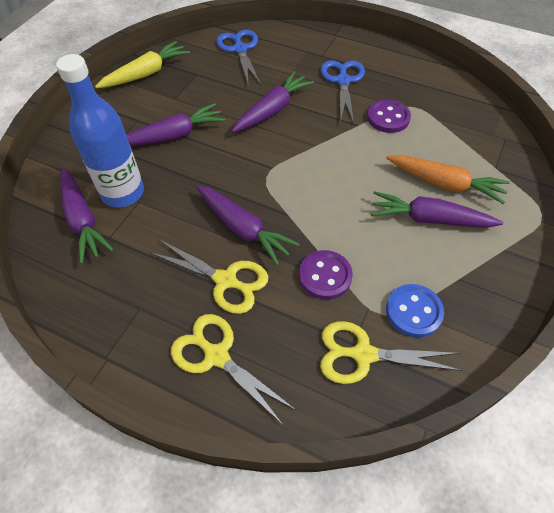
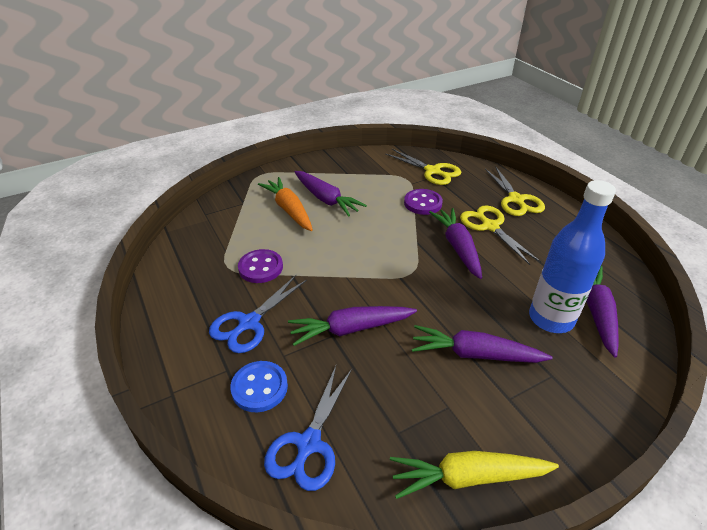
camera: 145 degrees left, 15 degrees down
blue button [386,284,444,338] -> blue button moved to [230,361,288,412]

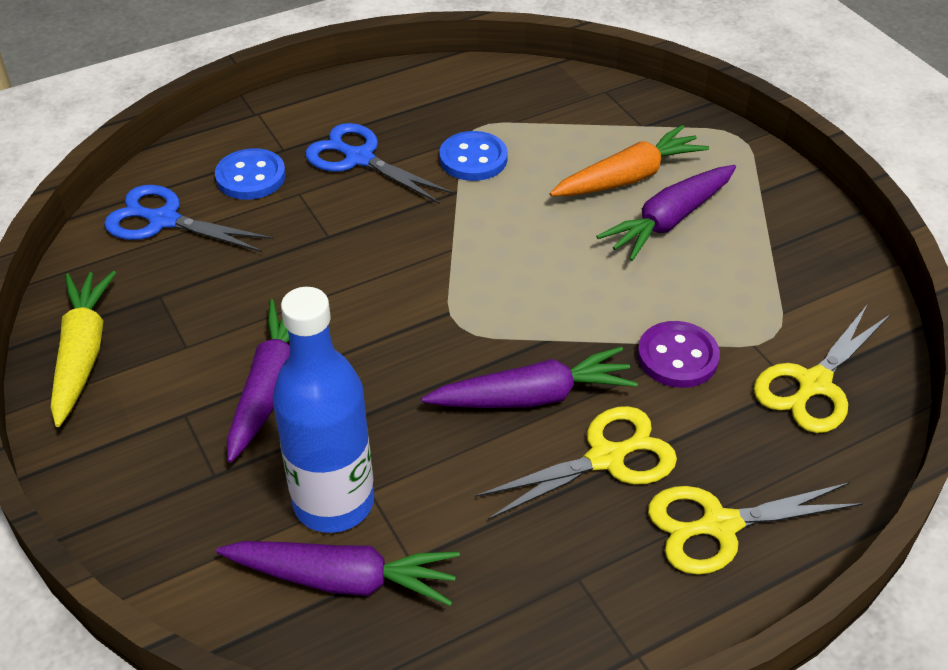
camera: 90 degrees right, 5 degrees up
purple button [238,249,283,283] -> blue button [439,131,508,181]
purple carrot [288,306,417,346] -> none

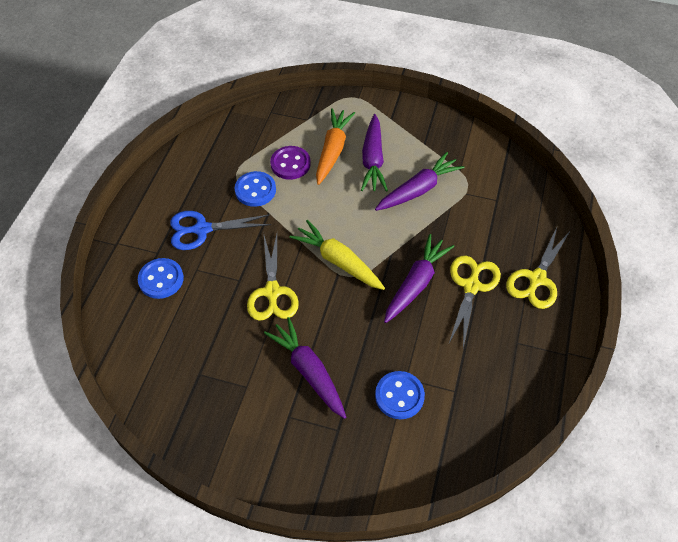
camera: 45 degrees left, 10 degrees up
yellow carrot [50,271,116,427] -> yellow carrot moved to [289,220,385,290]
blue scissors [104,185,273,252] -> none
purple carrot [216,541,460,606] -> purple carrot moved to [375,152,464,211]
blue bottle [272,287,374,533] -> blue button [375,371,425,419]
purple button [637,321,720,388] -> purple button moved to [270,146,311,180]
yellow scissors [754,305,891,433] -> yellow scissors moved to [247,234,299,321]

